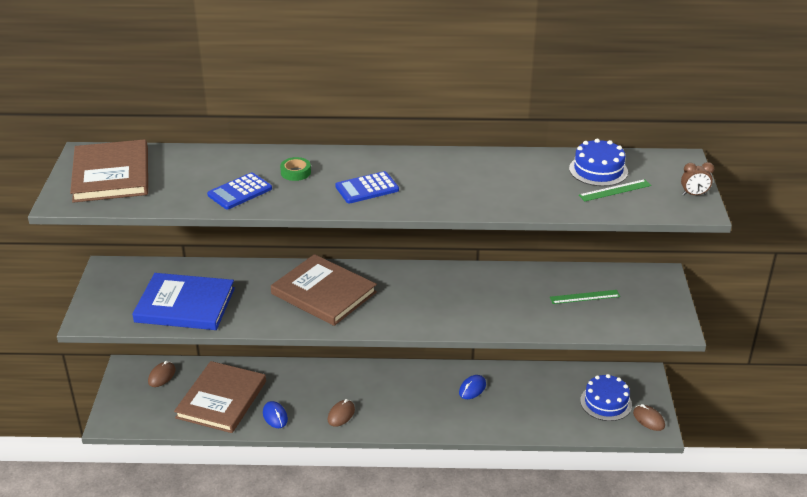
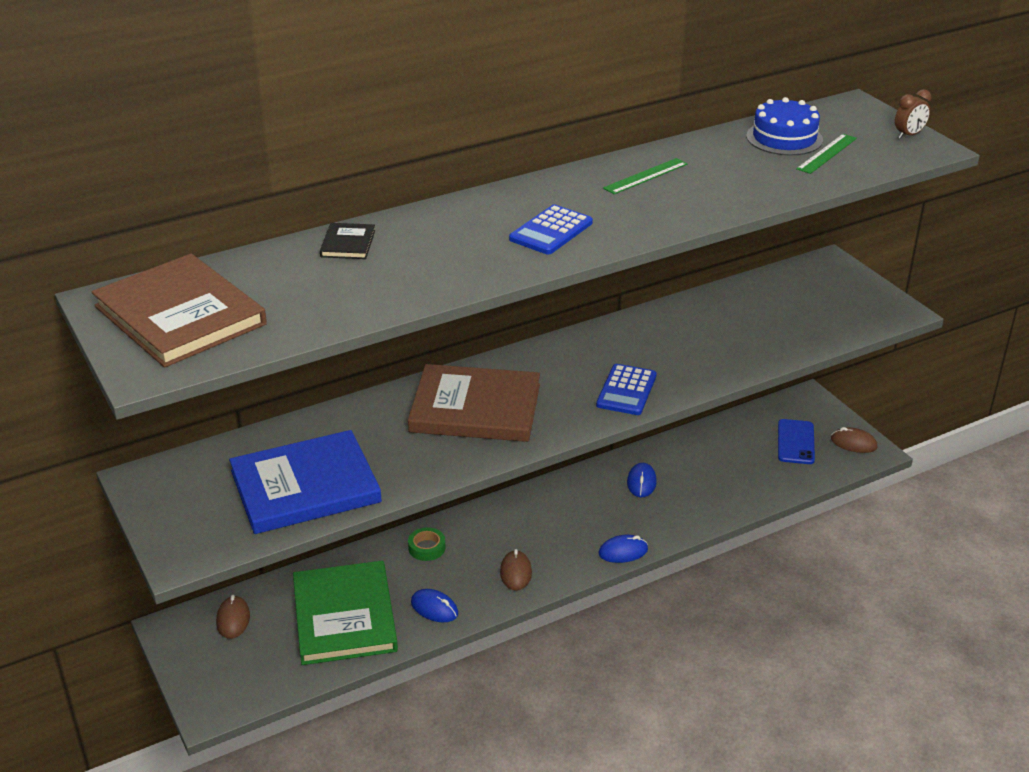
camera: 30 degrees left, 0 degrees up
brown book [174,361,266,433] -> green book [293,561,398,665]
blue calculator [207,173,272,209] -> blue calculator moved to [596,364,657,415]
green tape [280,157,311,181] -> green tape moved to [408,527,445,561]
green ruler [550,290,620,304] -> green ruler moved to [603,158,687,194]
blue cake [580,374,632,421] -> blue phone [778,419,815,464]
none -> black book [320,223,375,259]
none -> blue mouse [598,535,648,563]

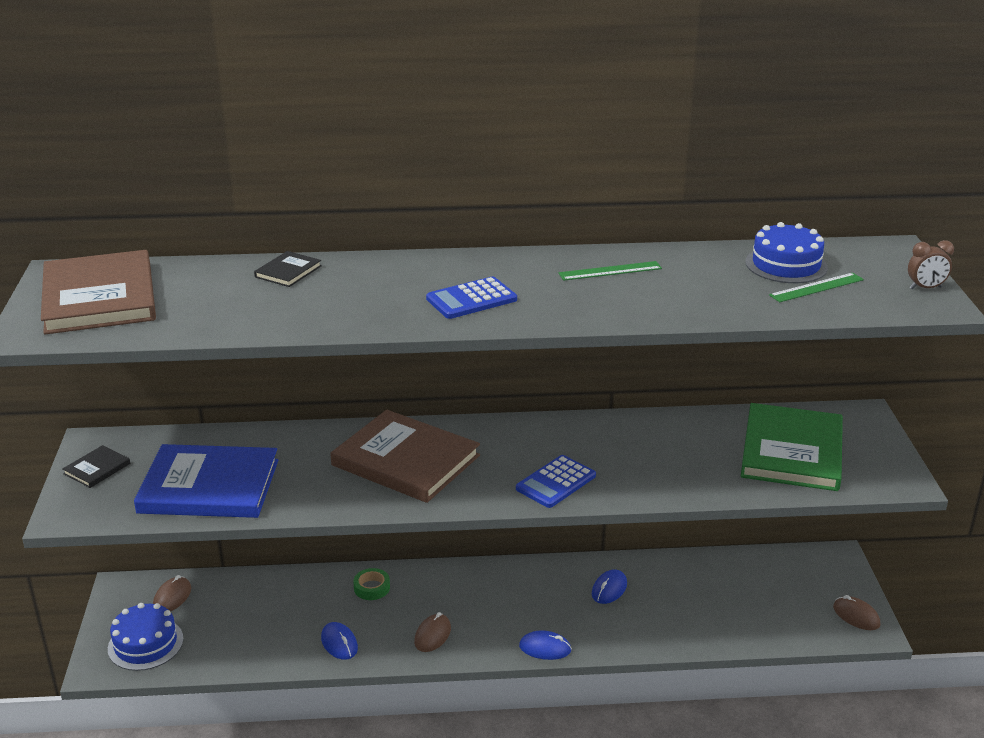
camera: 25 degrees right, 5 degrees down
green book [293,561,398,665] -> green book moved to [741,403,843,491]
blue phone [778,419,815,464] -> none
none -> black book [62,445,130,488]
none -> blue cake [108,603,184,671]

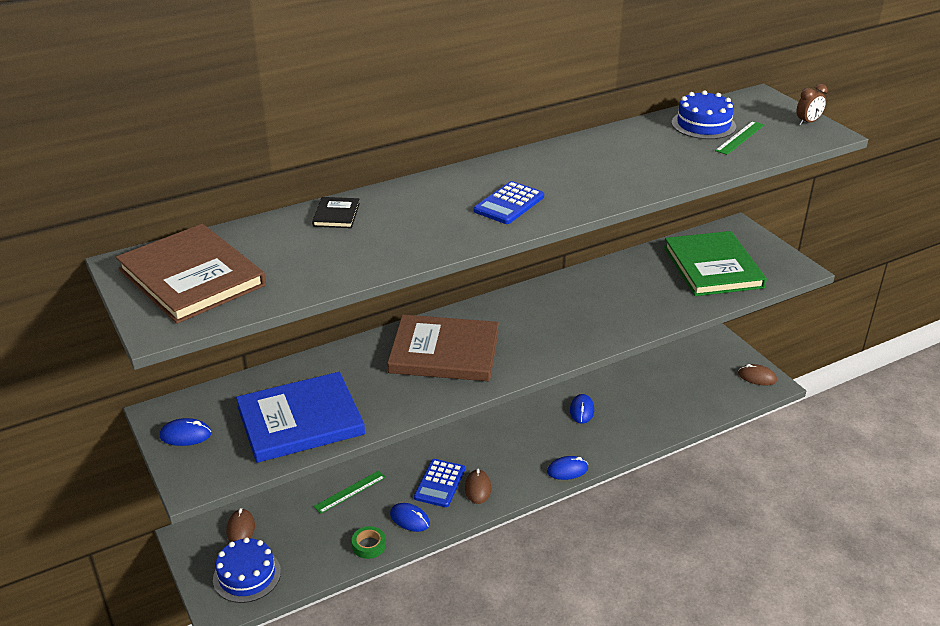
camera: 25 degrees left, 5 degrees up
black book [62,445,130,488] -> blue mouse [159,418,212,446]
green tape [353,568,390,600] -> green tape moved to [352,526,386,559]
blue calculator [516,455,596,508] -> blue calculator moved to [414,459,465,507]
green ruler [559,261,662,281] -> green ruler moved to [314,470,386,514]

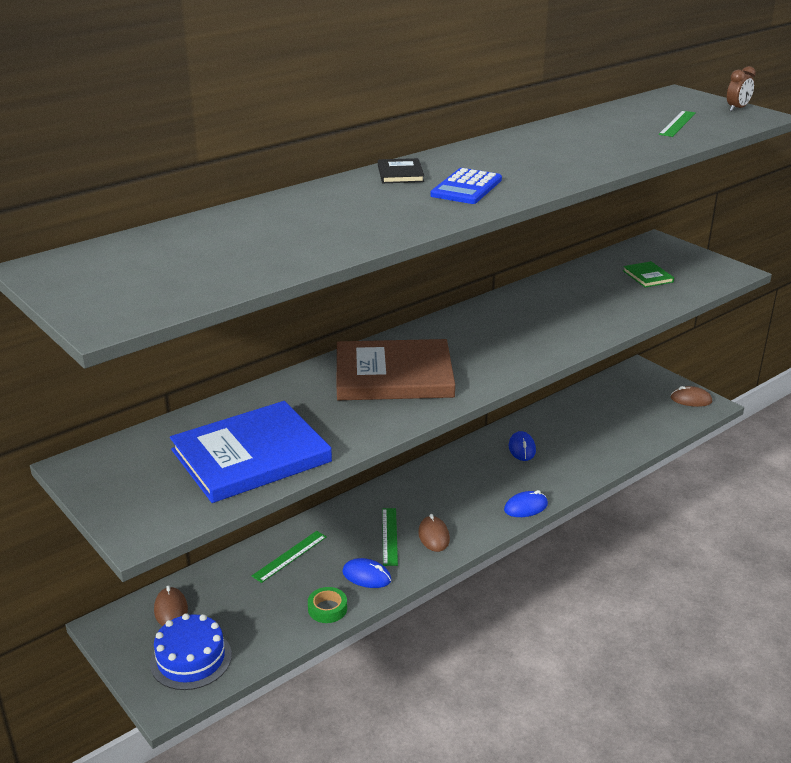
camera: 10 degrees left, 5 degrees down
brown book [116,224,266,324] -> none
blue mouse [159,418,212,446] -> none
black book [312,197,360,228] -> black book moved to [378,158,424,183]
blue calculator [414,459,465,507] -> green ruler [382,508,398,566]
green book [664,231,767,296] -> green book [623,261,674,287], size x0.43
blue cake [672,90,736,139] -> none

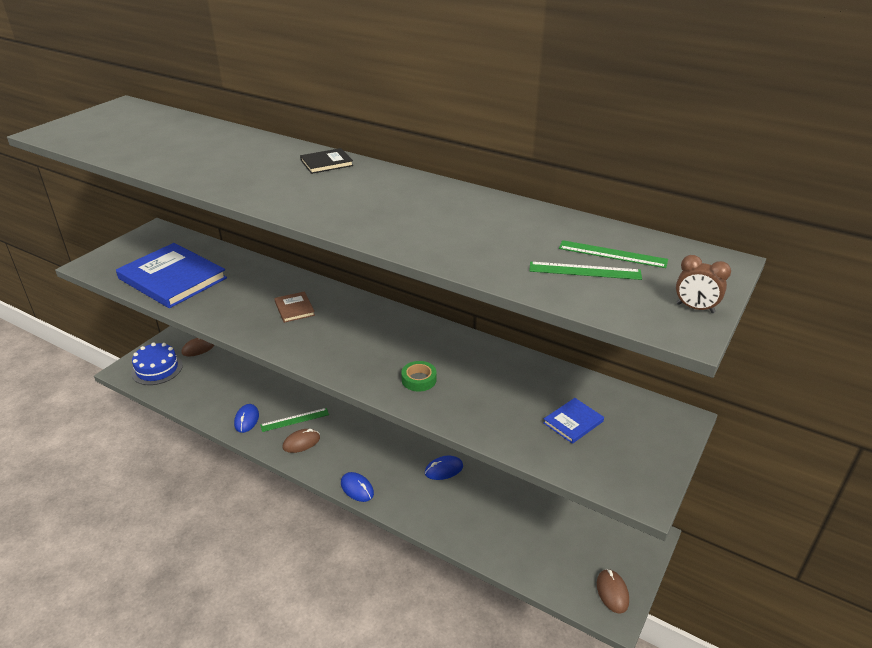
camera: 70 degrees right, 5 degrees up
green ruler [252,531,327,583] -> green ruler moved to [559,240,668,268]
green tape [308,587,347,623] -> green tape moved to [401,361,437,392]
brown book [337,339,455,400] -> brown book [274,291,315,323], size x0.43
blue calculator [431,168,502,204] -> none
green book [623,261,674,287] -> blue book [543,398,604,444]

